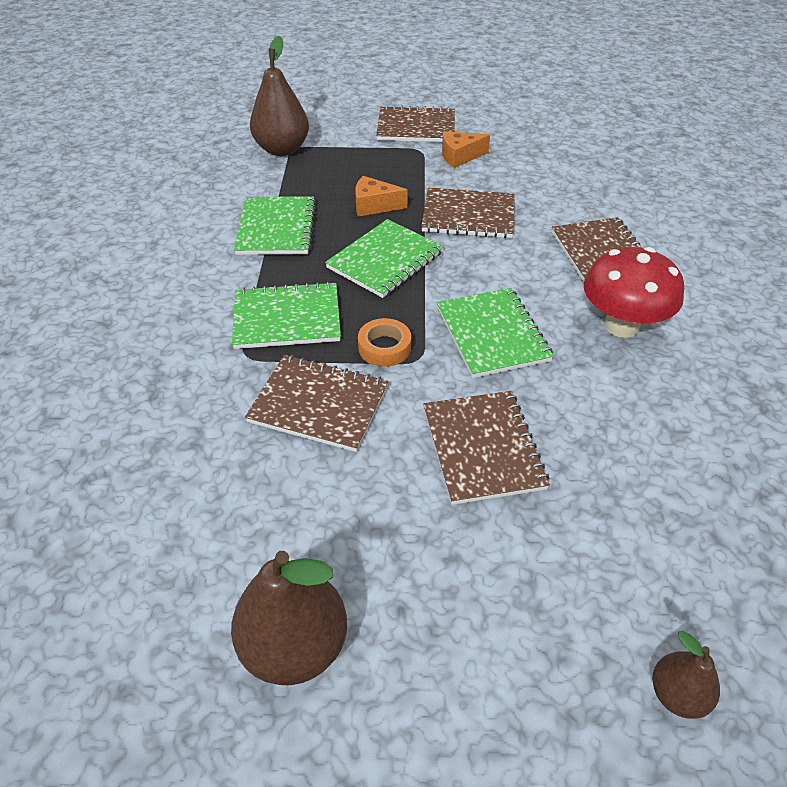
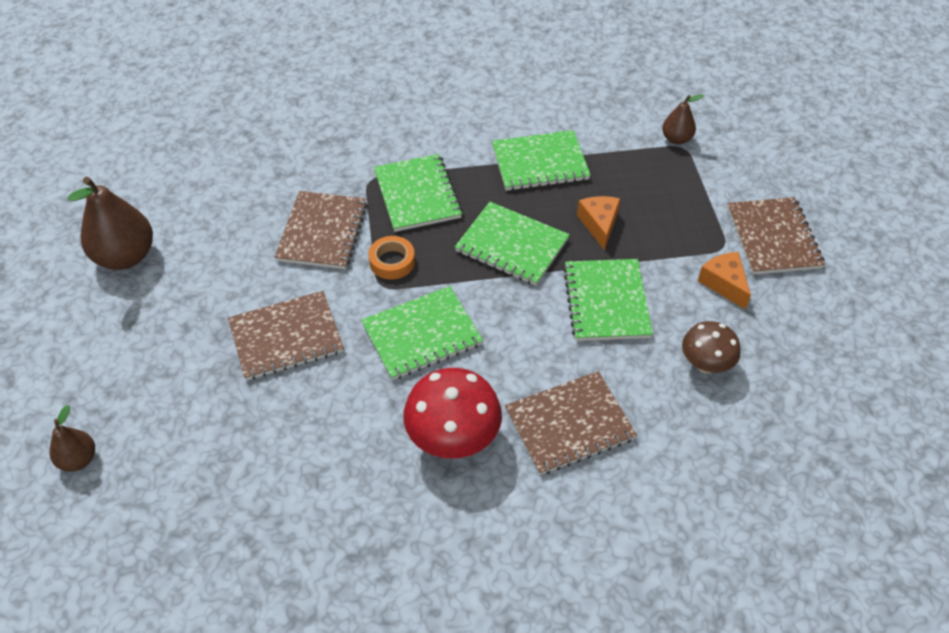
camera: 80 degrees right, 5 degrees up
brown pear [250,36,309,156] -> brown pear [662,94,704,145], size x0.54
brown notebook [421,188,515,238] -> green notebook [563,259,653,341]
none -> brown mushroom [682,321,741,373]

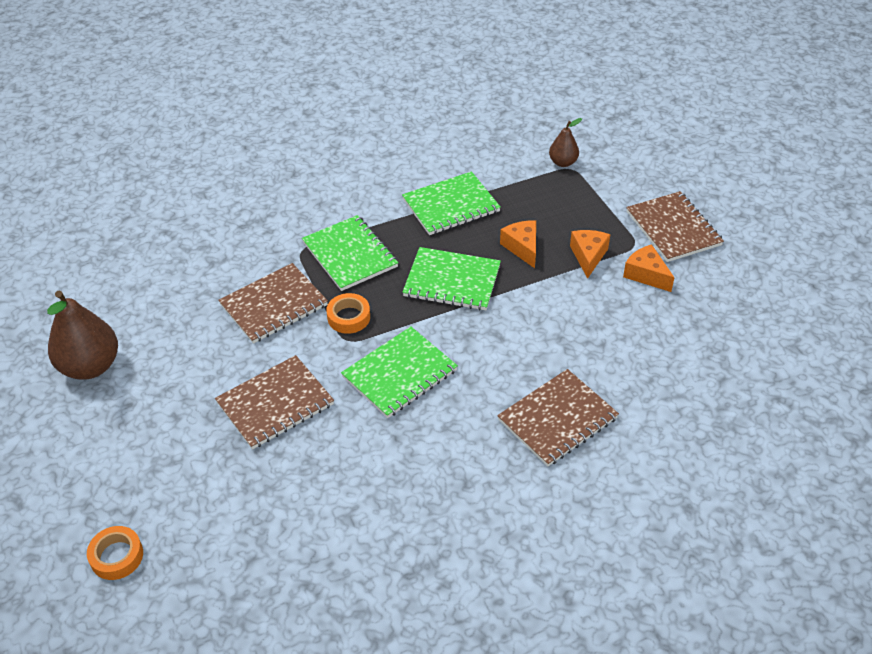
camera: 15 degrees left, 5 degrees down
brown pear [49,405,95,472] -> orange tape [87,526,143,580]
brown notebook [275,191,368,269] -> brown notebook turned 60 degrees clockwise [218,263,328,344]
red mushroom [403,368,502,459] -> none
green notebook [563,259,653,341] -> none
brown mushroom [682,321,741,373] -> none
none -> orange cheese [570,230,610,279]

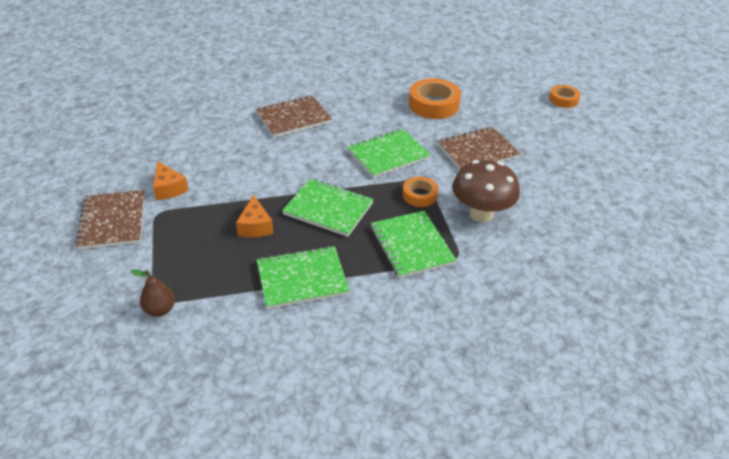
camera: 170 degrees left, 5 degrees down
brown pear [47,291,118,380] -> none
brown notebook [218,263,328,344] -> brown mushroom [452,160,520,222]
orange cheese [570,230,610,279] -> none
none -> orange tape [409,79,461,119]

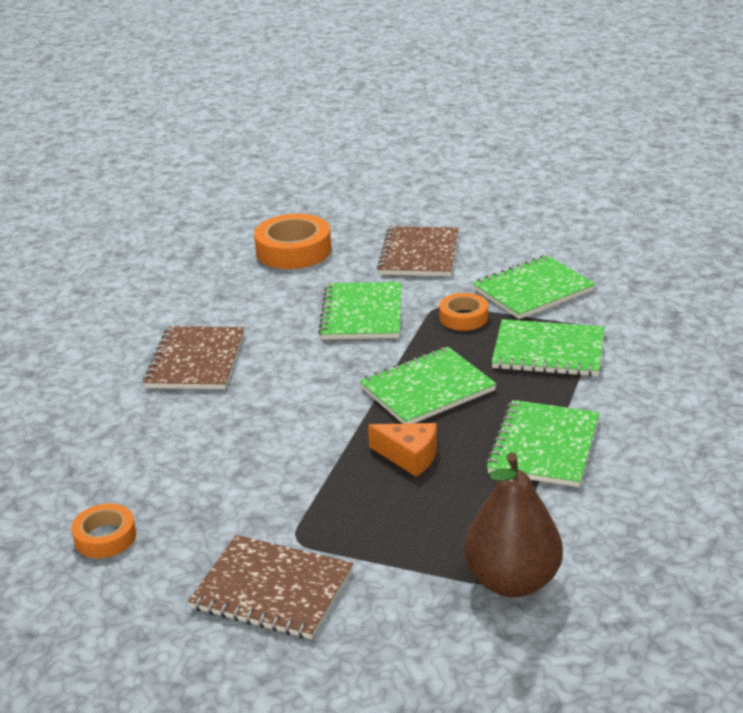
camera: 55 degrees left, 10 degrees down
brown pear [130,270,175,317] -> brown pear [464,453,563,598], size x1.85
orange cheese [153,161,188,200] -> none
brown mushroom [452,160,520,222] -> green notebook [472,255,596,319]
orange tape [549,85,581,108] -> orange tape moved to [71,504,136,558]

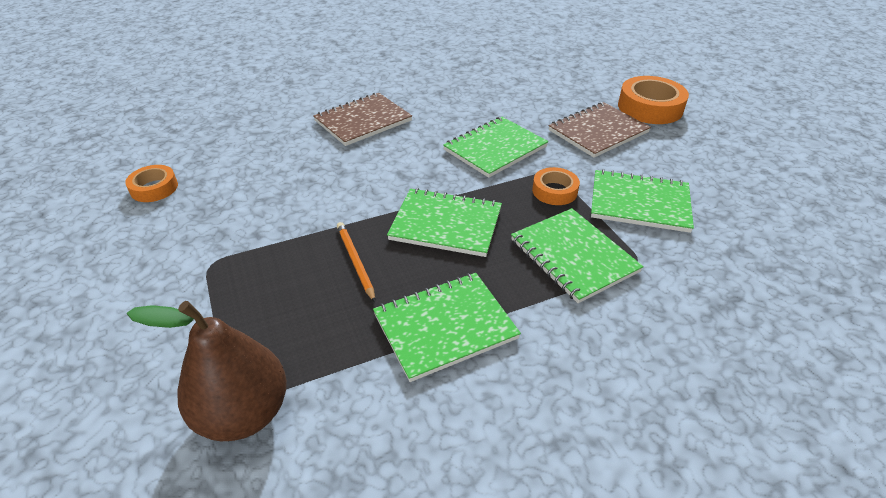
camera: 45 degrees right, 10 degrees up
brown notebook [188,535,353,639] -> none
orange tape [254,214,331,269] -> orange tape moved to [618,76,689,124]
orange cheese [368,423,437,477] -> orange pencil [337,222,375,302]

